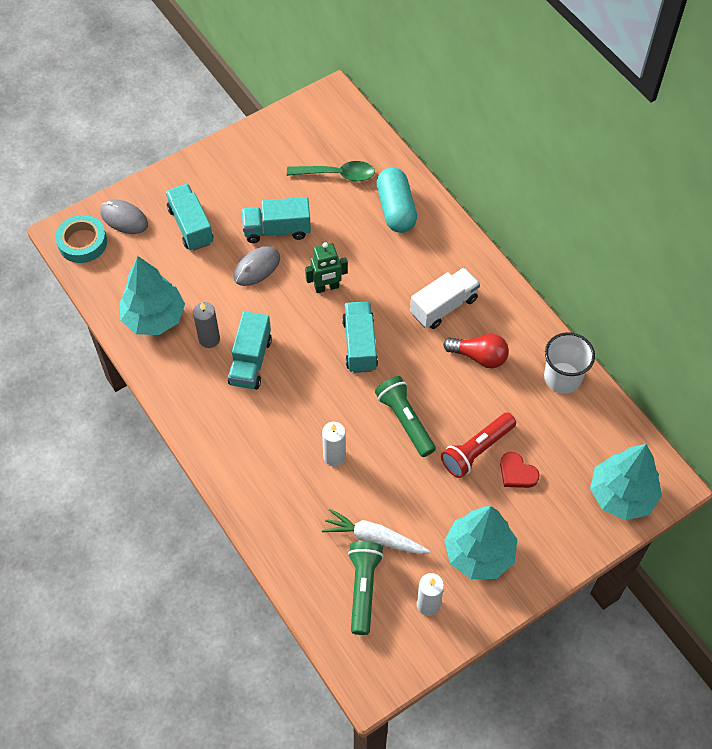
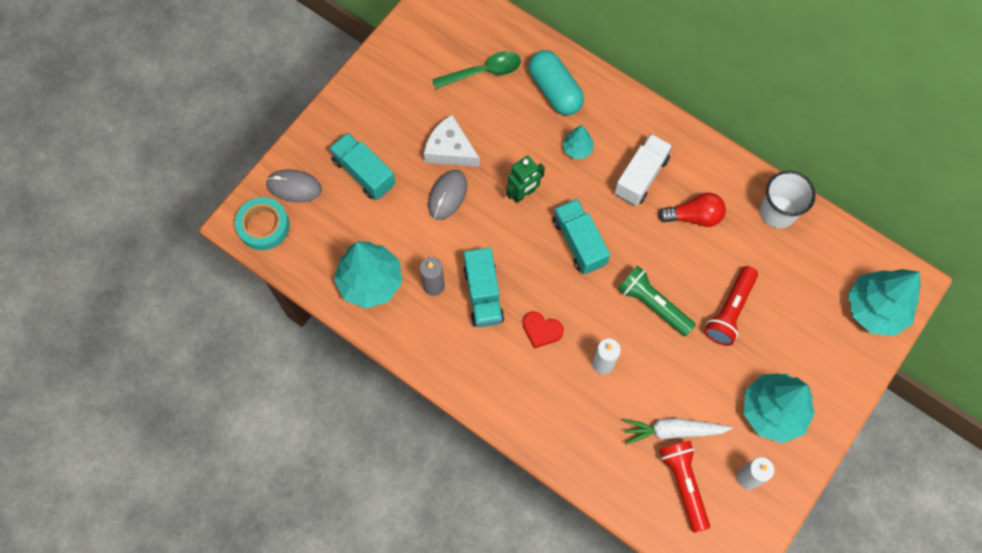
camera: 20 degrees left, 10 degrees up
turquoise truck [242,197,311,243] -> white cheese [424,115,480,167]
green flashlight [348,541,384,635] -> red flashlight [659,441,710,533]
red heart [500,452,540,488] -> red heart moved to [523,311,564,348]
none -> turquoise tree [562,125,594,159]

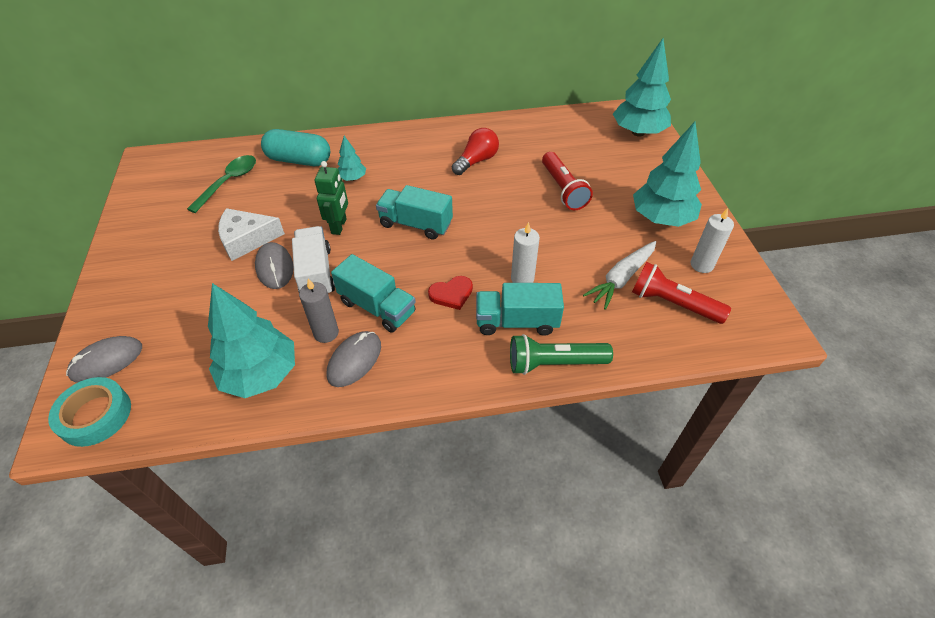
camera: 45 degrees left, 20 degrees down
turquoise truck [329,132,396,200] -> turquoise truck moved to [476,283,564,336]
white truck [614,134,672,206] -> white truck moved to [292,226,335,293]
green flashlight [618,266,696,336] -> green flashlight moved to [510,334,613,375]
white cup [760,170,816,228] -> none
none -> grey mouse [327,331,381,387]

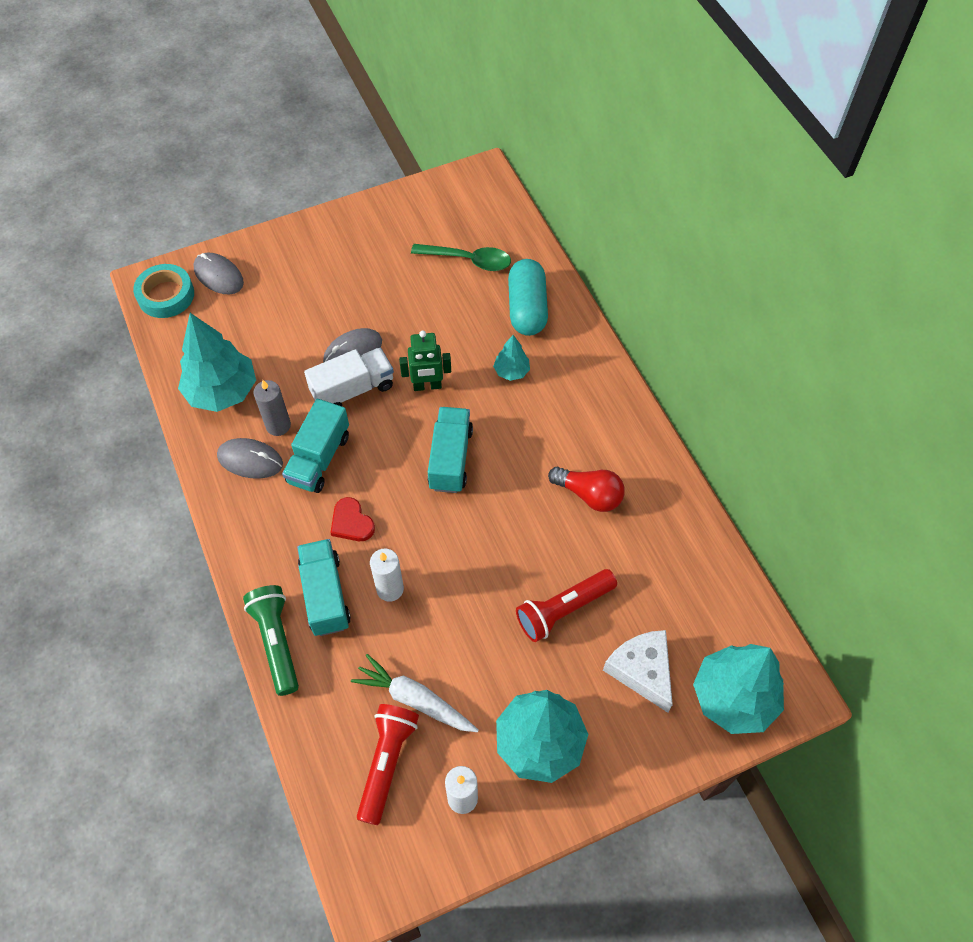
camera: 75 degrees right, 10 degrees up
white cheese [218,208,285,261] -> white cheese moved to [603,630,673,713]

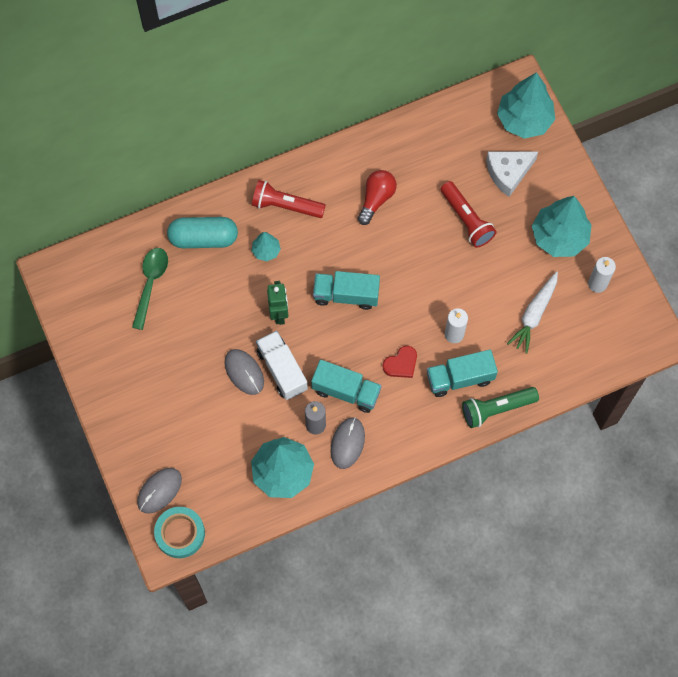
camera: 90 degrees left, 10 degrees up
red flashlight [357,704,419,825] -> red flashlight moved to [252,180,326,218]

